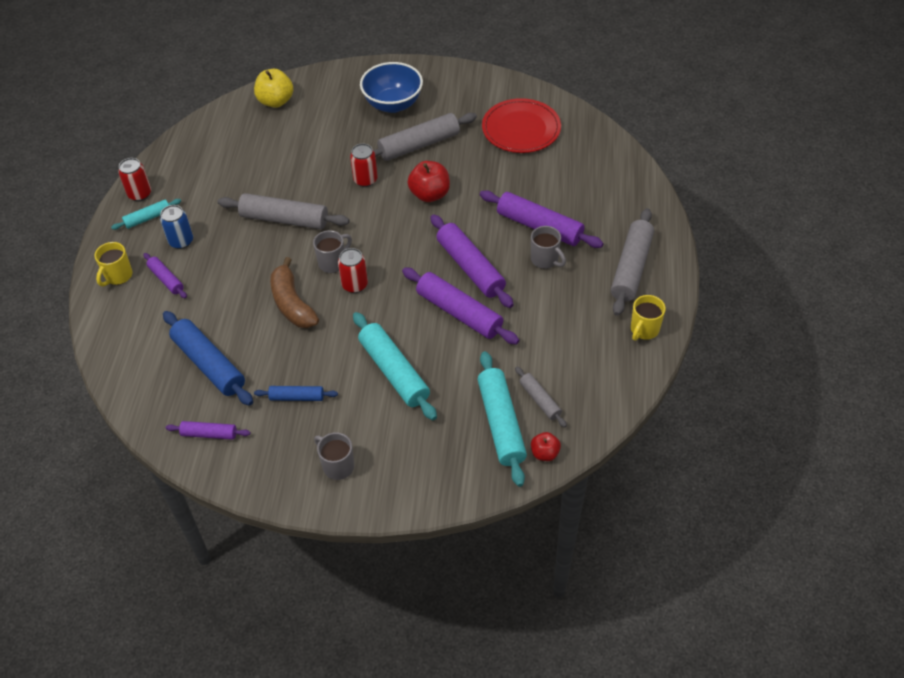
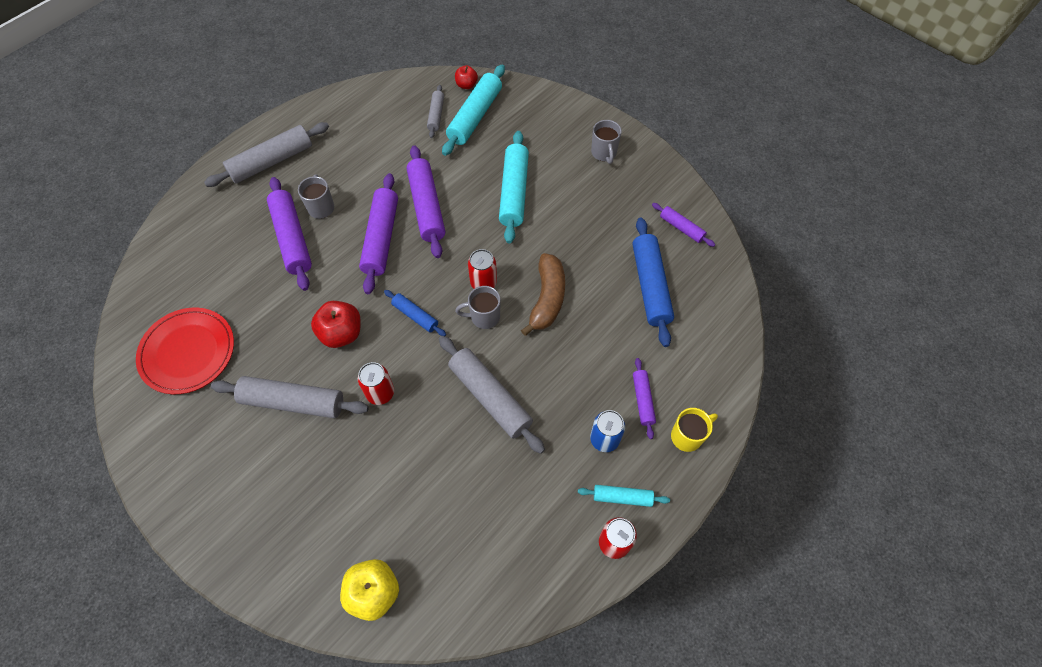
camera: 145 degrees left, 10 degrees up
blue rolling pin [254,386,338,401] -> blue rolling pin moved to [384,290,446,336]
blue bowl [360,62,423,113] -> none
yellow mug [631,295,666,341] -> none

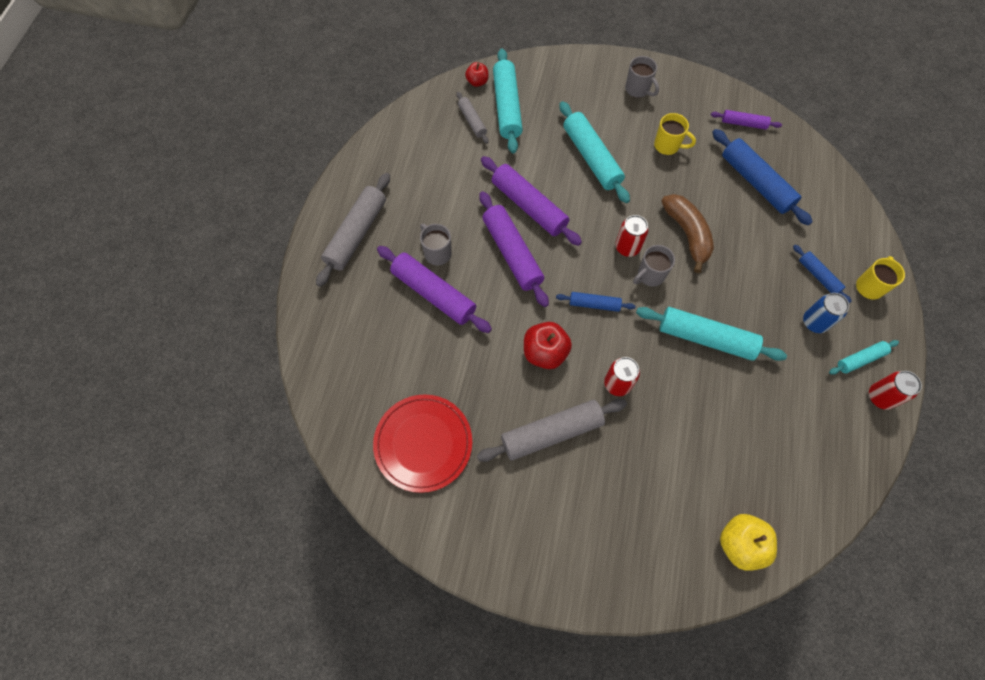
camera: 30 degrees left, 5 degrees up
grey rolling pin [439,336,545,454] -> turquoise rolling pin [636,307,787,361]
purple rolling pin [633,358,656,439] -> blue rolling pin [793,245,852,303]
none -> yellow mug [654,113,696,155]

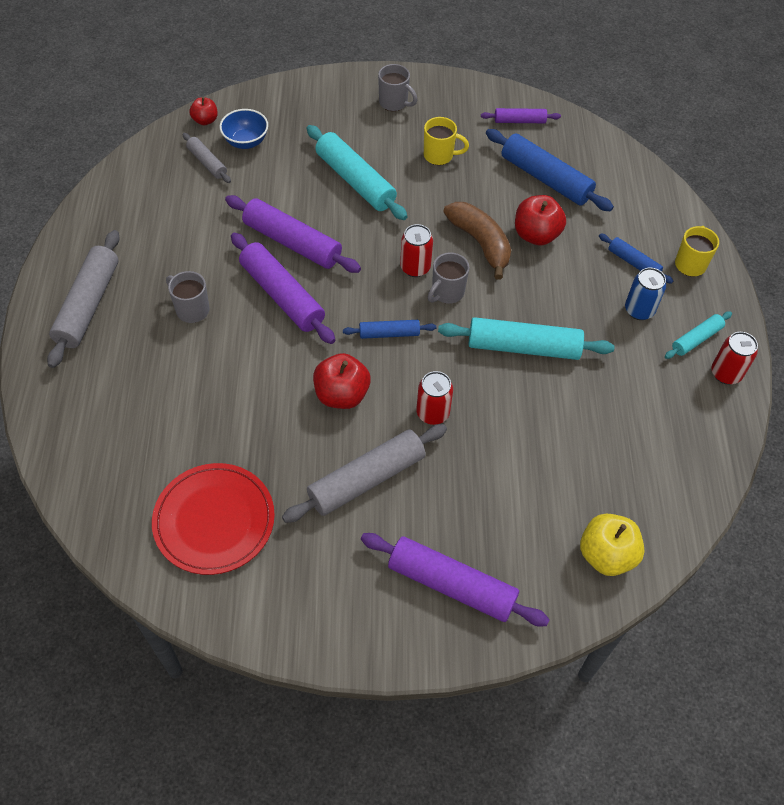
camera: 15 degrees left, 10 degrees down
purple rolling pin [377,246,492,333] -> purple rolling pin moved to [361,533,550,627]
turquoise rolling pin [493,49,523,153] -> blue bowl [220,109,268,149]
none -> red apple [515,195,566,245]

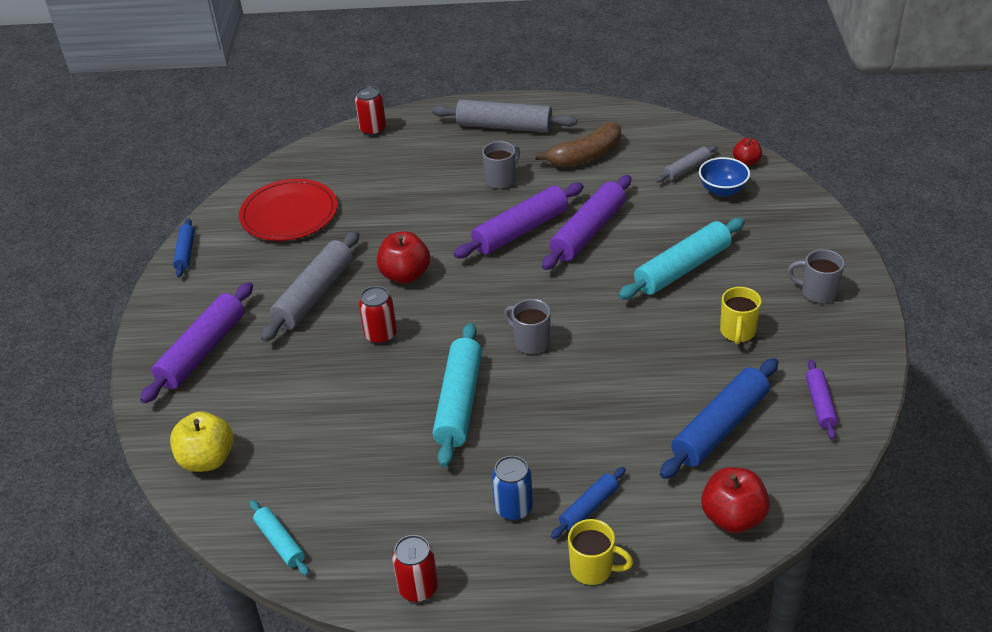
camera: 95 degrees right, 15 degrees down
grey rolling pin [282,424,447,523] -> grey rolling pin turned 60 degrees clockwise [261,231,359,342]
blue rolling pin [343,320,436,339] -> blue rolling pin moved to [173,219,195,277]
grey mug [378,64,417,111] -> grey mug turned 75 degrees clockwise [787,249,845,303]
red can [400,224,433,277] -> red can moved to [355,86,386,136]
brown banana [443,202,511,280] -> brown banana moved to [535,122,621,167]
red apple [515,195,566,245] -> red apple moved to [701,467,770,533]
turquoise rolling pin [665,311,732,359] -> turquoise rolling pin moved to [250,500,309,576]

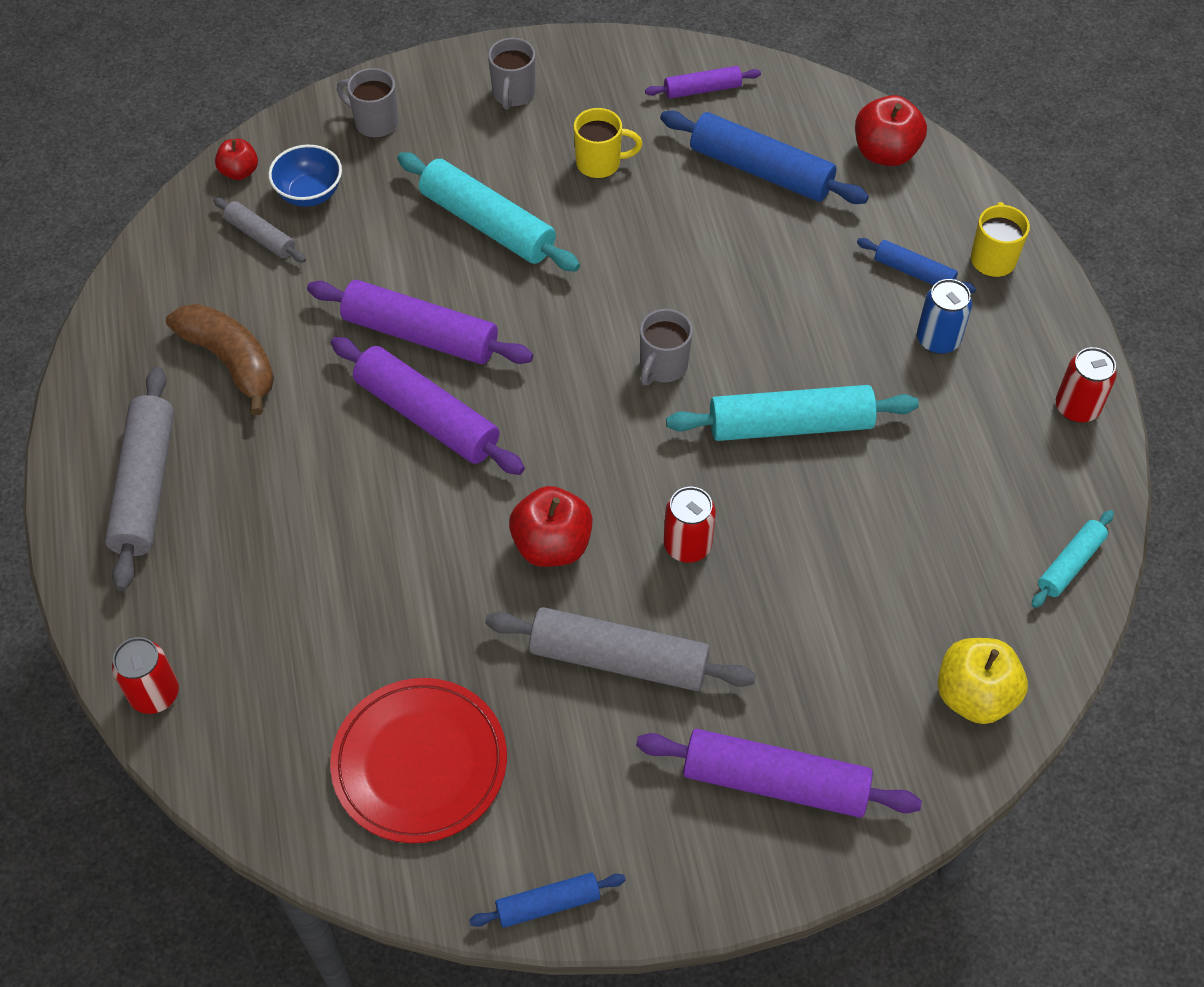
camera: 105 degrees left, 15 degrees up
grey mug [482,141,520,189] -> grey mug moved to [337,68,398,138]

